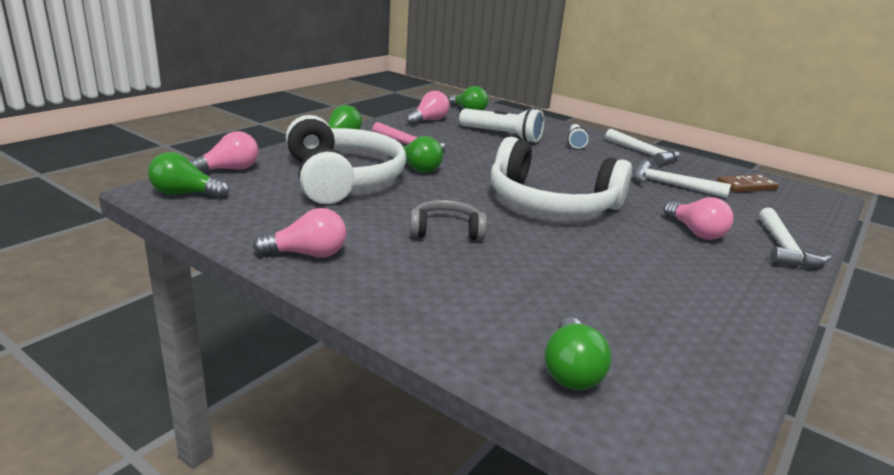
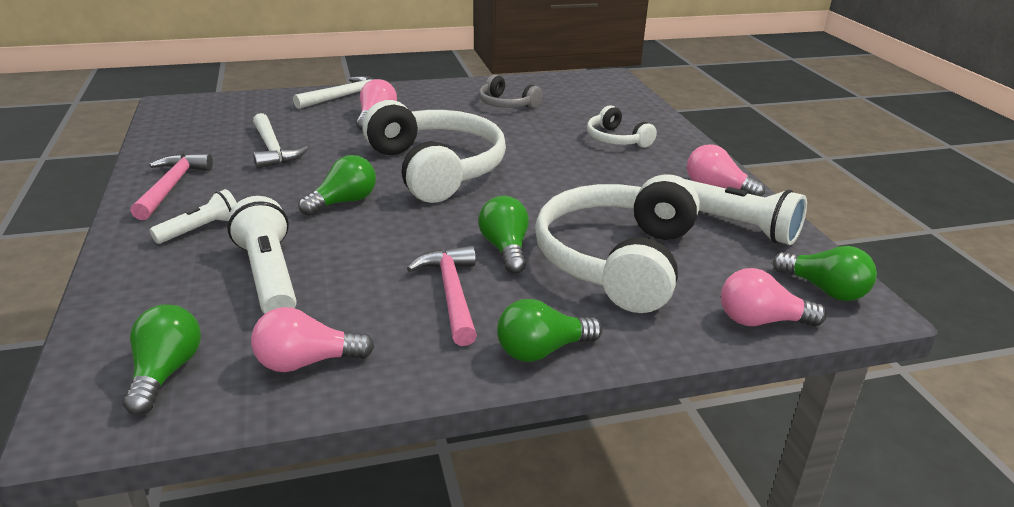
camera: 140 degrees left, 5 degrees up
grey headphones [410,200,487,241] -> grey headphones moved to [479,75,542,108]
green light bulb [545,317,611,390] -> green light bulb moved to [299,155,376,216]
white hammer [605,129,681,166] -> pink hammer [130,153,213,220]
brown domino [717,174,779,193] -> none
none -> white headphones [587,106,657,148]
none -> white flashlight [685,179,807,245]

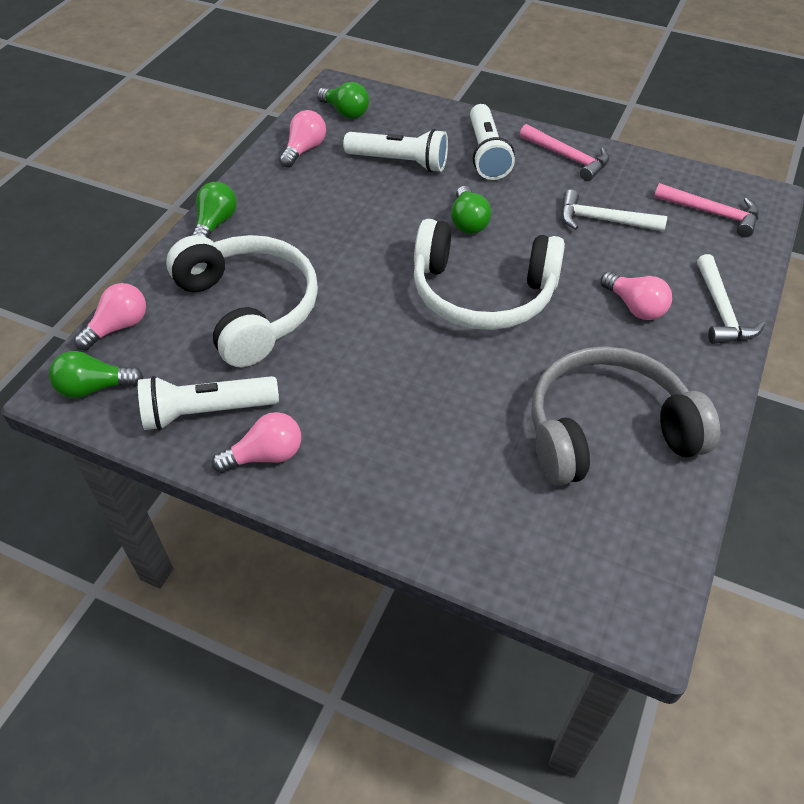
camera: 130 degrees right, 20 degrees up
white flashlight [150,189,237,244] -> white flashlight [470,104,515,180], size x1.66
pink hammer [407,246,477,346] -> pink hammer moved to [654,183,759,237]
green light bulb [478,196,529,274] -> none
grey headphones [479,75,542,108] -> grey headphones [531,346,720,486], size x2.04
white headphones [587,106,657,148] -> none

